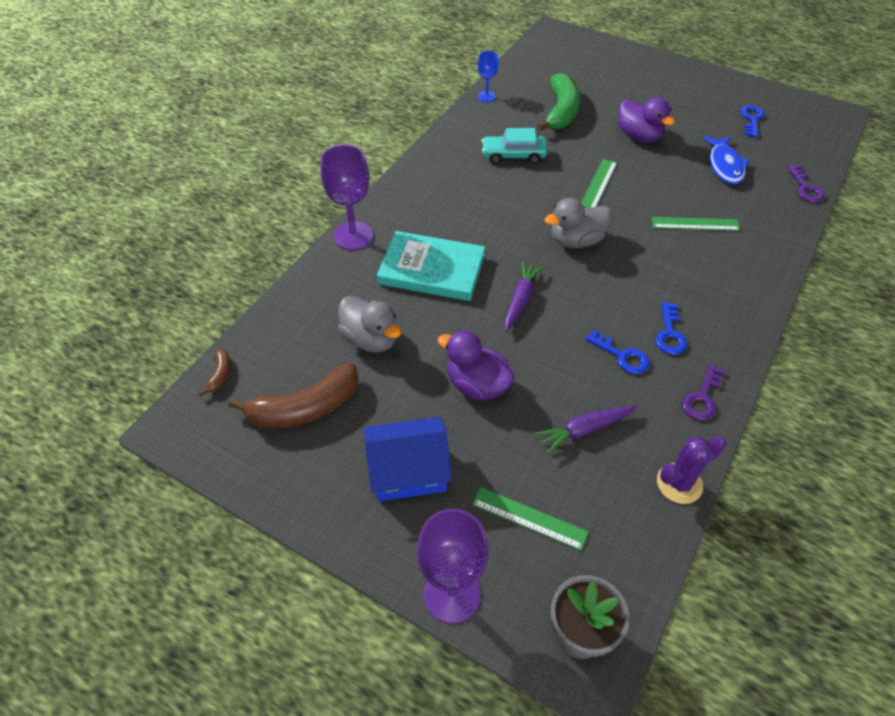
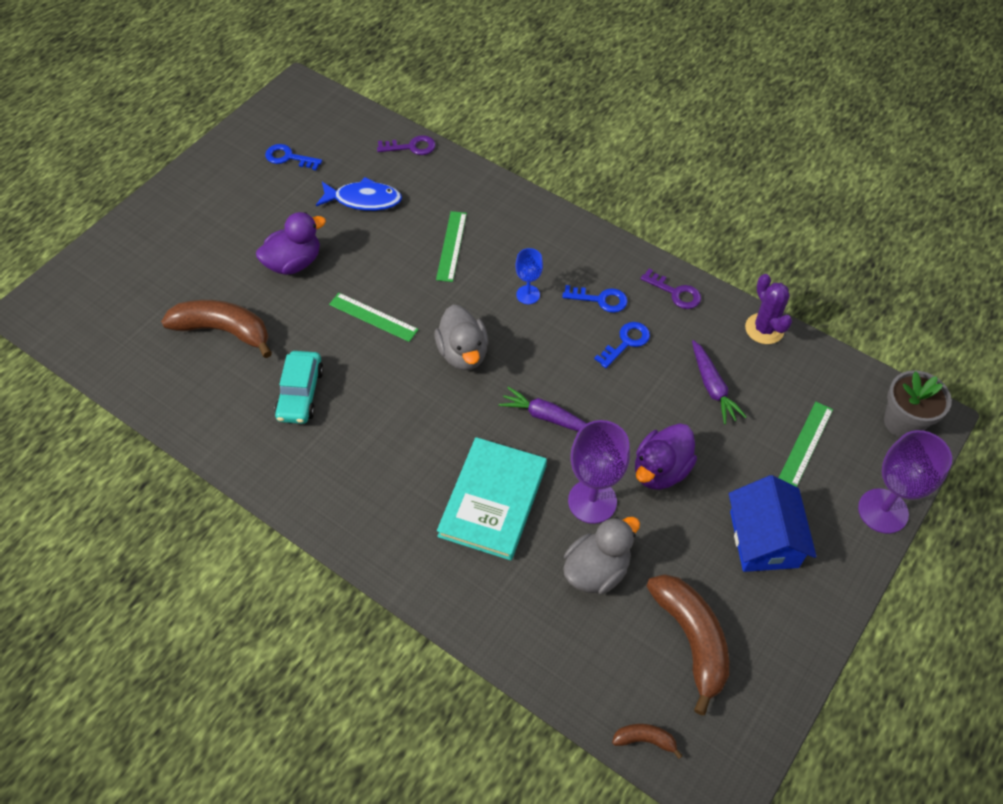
camera: 85 degrees left, 5 degrees up
purple goblet [320,145,373,250] -> purple goblet moved to [568,420,630,524]
blue goblet [478,51,499,102] -> blue goblet moved to [516,248,543,304]
green banana [537,73,580,131] -> brown banana [161,300,272,358]

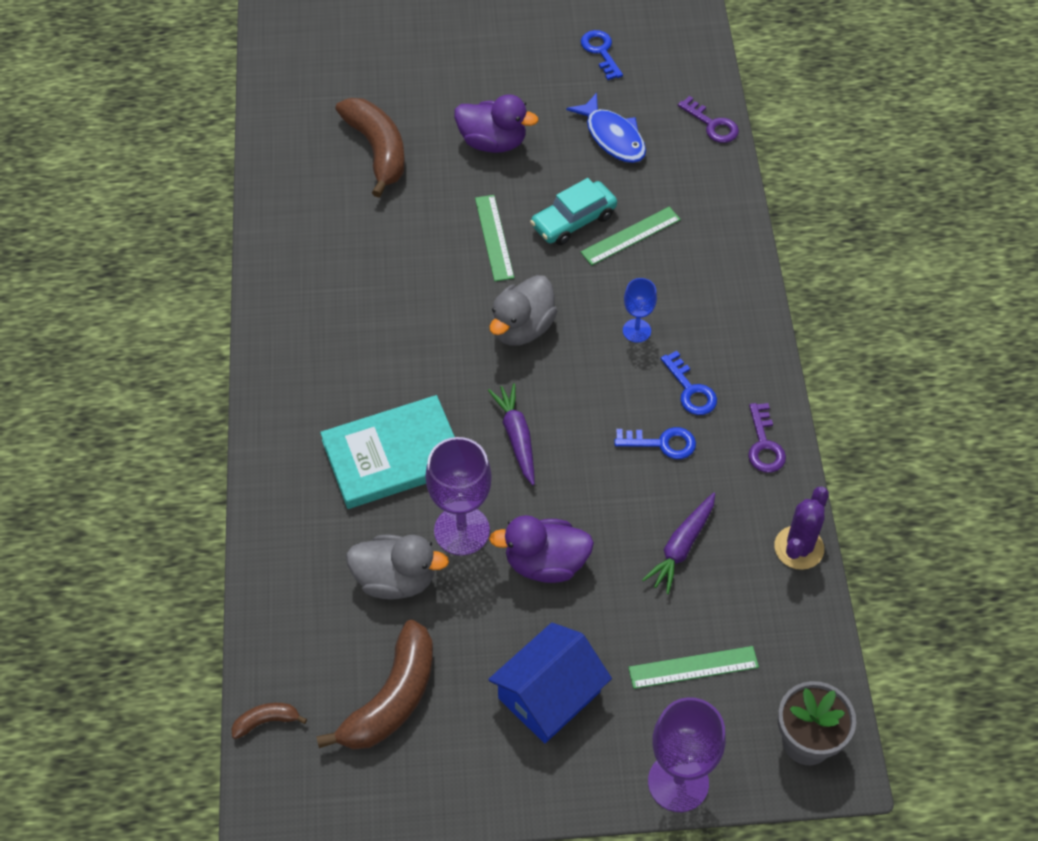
camera: 50 degrees right, 0 degrees up
turquoise car [275,351,324,424] -> turquoise car moved to [530,178,617,245]
brown banana [612,724,683,759] -> brown banana turned 75 degrees counterclockwise [231,703,307,739]

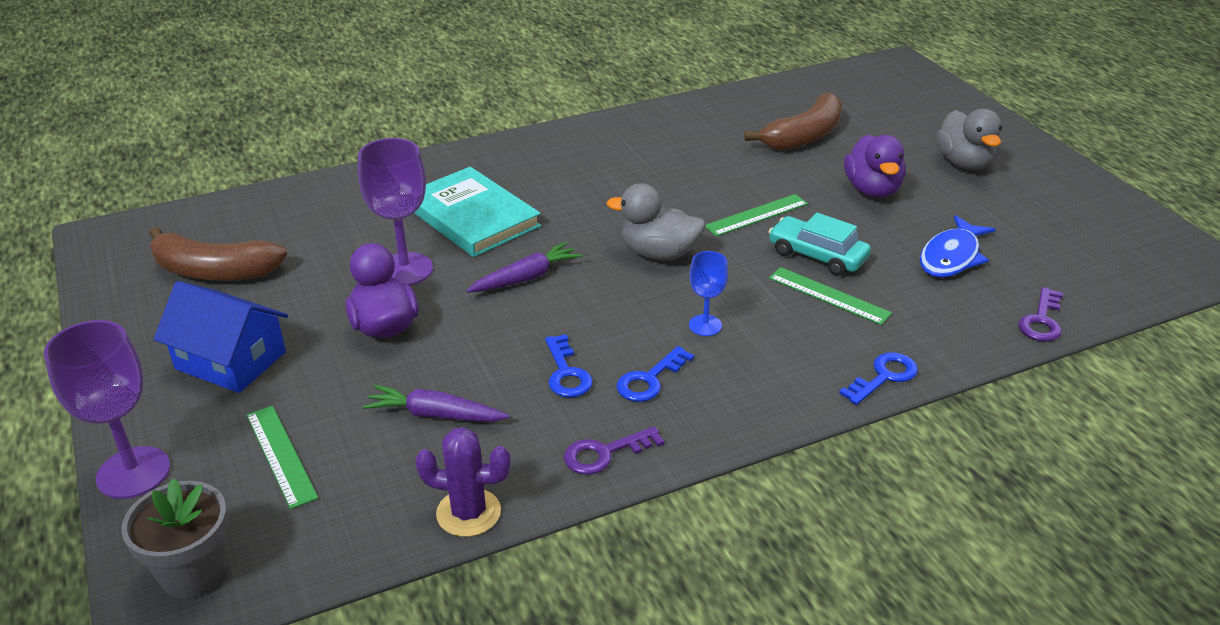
camera: 70 degrees right, 20 degrees down
brown banana [231,703,307,739] -> none
grey duck [346,534,449,599] -> grey duck moved to [936,109,1002,170]
blue key [581,30,623,80] -> blue key moved to [839,352,918,405]

